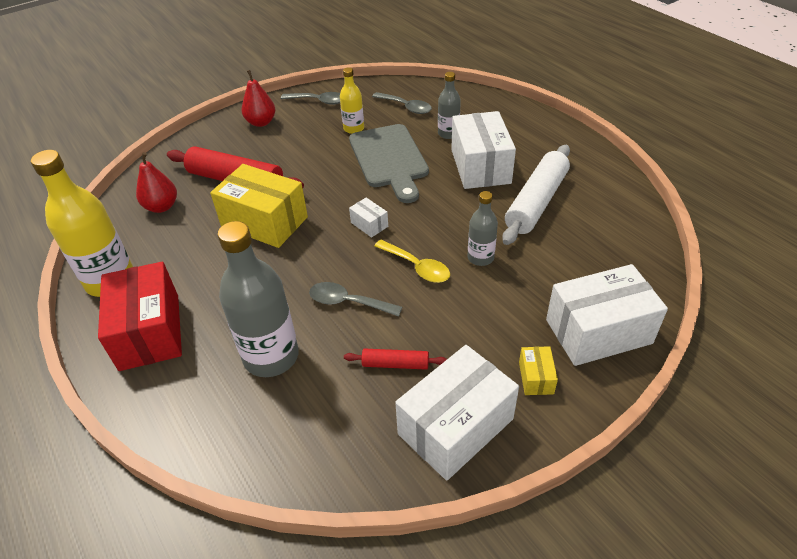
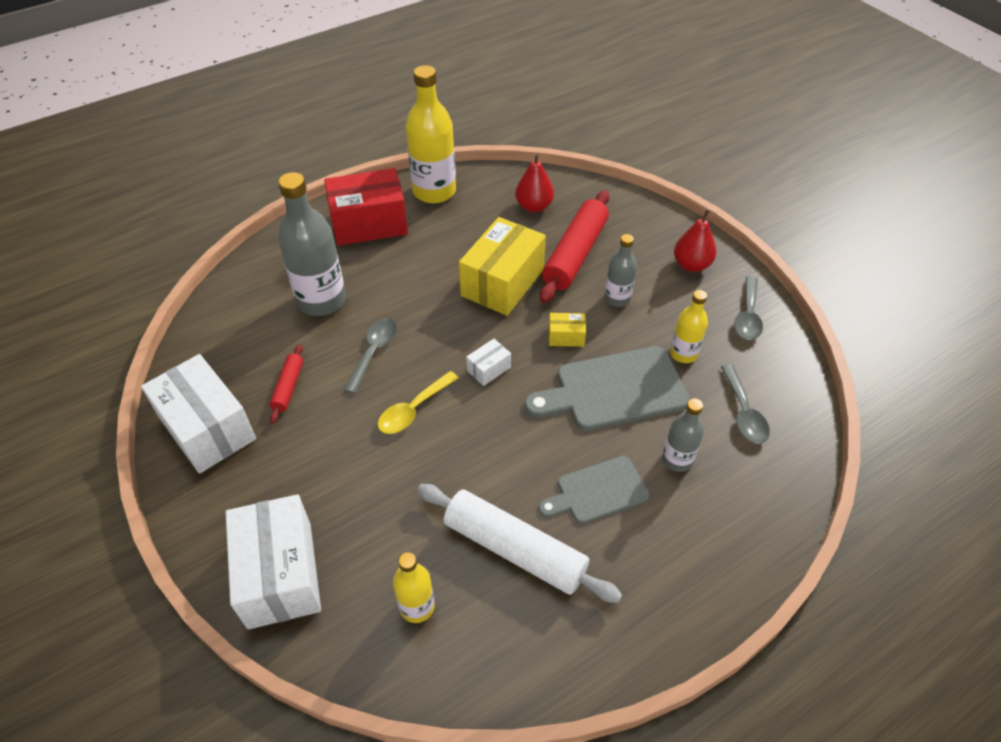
camera: 90 degrees right, 5 degrees up
grey spoon [372,92,432,114] -> grey spoon turned 45 degrees counterclockwise [721,364,770,444]
white box [451,111,516,189] -> grey cutting board [538,456,649,524]
grey bottle [468,191,498,266] -> grey bottle moved to [604,234,637,307]
yellow box [519,346,558,395] -> yellow box moved to [549,313,586,347]
none -> yellow bottle [393,552,435,623]

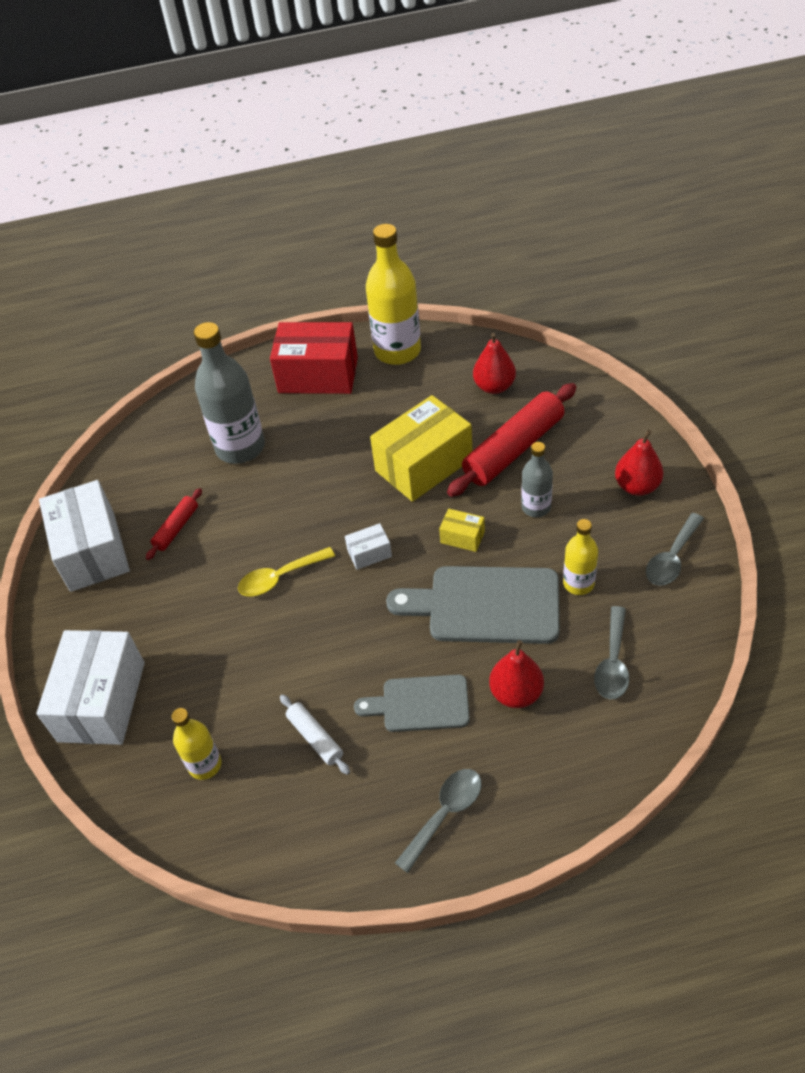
camera: 25 degrees right, 0 degrees up
grey spoon [344,318,397,394] -> grey spoon moved to [395,769,482,873]
white rolling pin [417,484,622,603] -> white rolling pin [280,694,350,775], size x0.49
grey bottle [662,398,704,472] -> red pear [489,640,544,708]

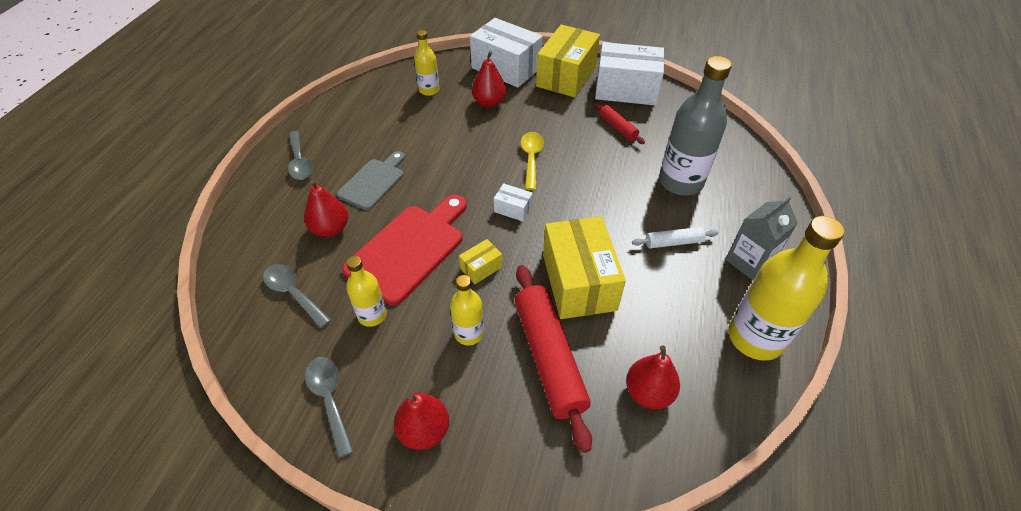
camera: 115 degrees right, 0 degrees up
red box [270,322,358,394] -> grey carton [725,196,798,281]
white rolling pin [280,694,350,775] -> white rolling pin moved to [632,227,719,248]
white box [345,523,392,570] -> white box turned 75 degrees counterclockwise [494,183,533,221]
grey cutting board [386,566,560,644] -> red cutting board [342,195,467,306]
grey bottle [521,442,553,517] -> yellow bottle [450,275,484,345]
none -> red pear [472,51,506,108]
none -> yellow box [536,25,600,97]

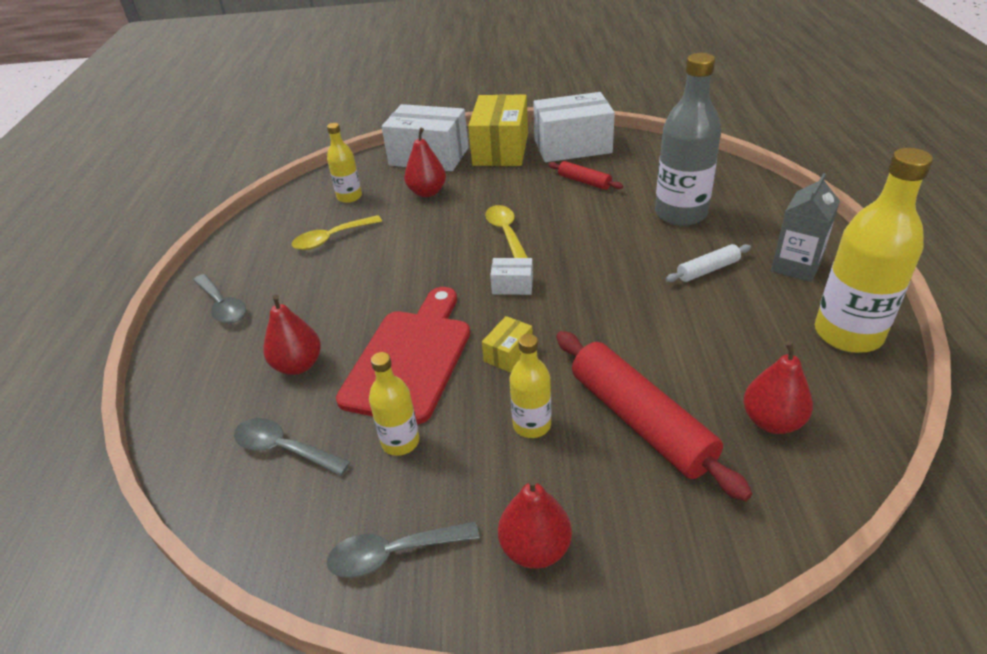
camera: 15 degrees left, 10 degrees down
grey spoon [305,357,354,458] -> grey spoon turned 60 degrees counterclockwise [326,522,480,578]
grey cutting board [337,151,405,210] -> none
yellow box [543,216,626,319] -> none
none -> yellow spoon [292,215,382,250]

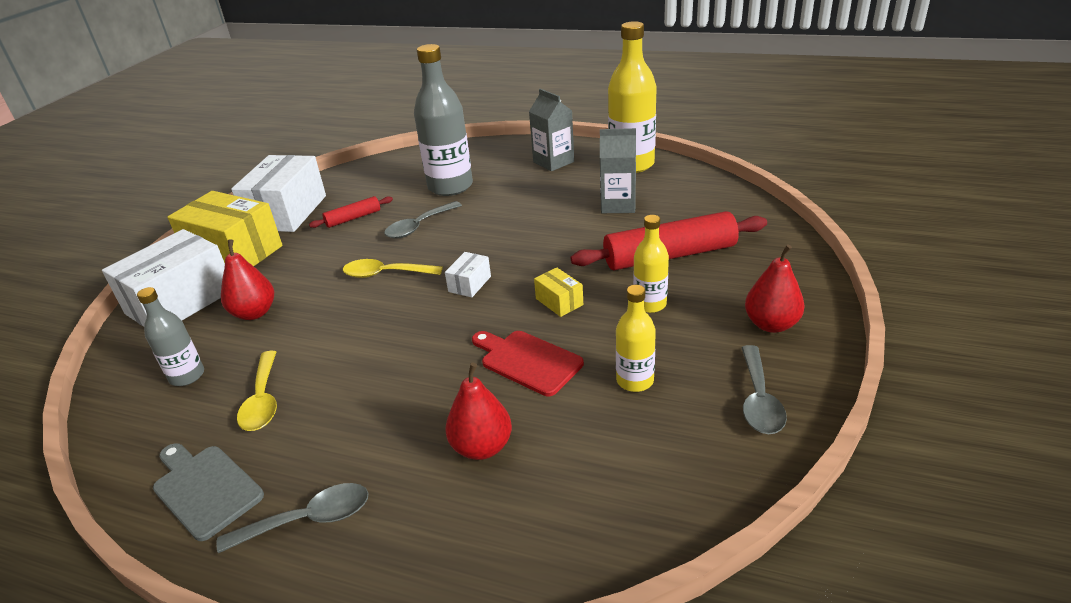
camera: 70 degrees left, 5 degrees down
grey spoon [234,418,351,476] -> grey spoon moved to [384,201,462,238]
yellow bottle [327,123,362,203] -> grey bottle [137,287,204,386]
red cutting board [336,287,470,425] -> red cutting board [472,331,584,396], size x0.62
white rolling pin [666,244,751,282] -> none
red pear [743,341,813,434] -> none
none -> grey cutting board [153,443,264,541]
none -> grey carton [600,128,636,213]

